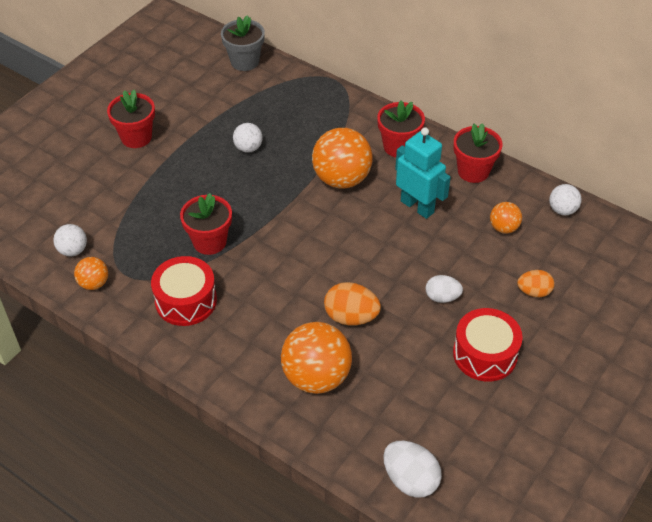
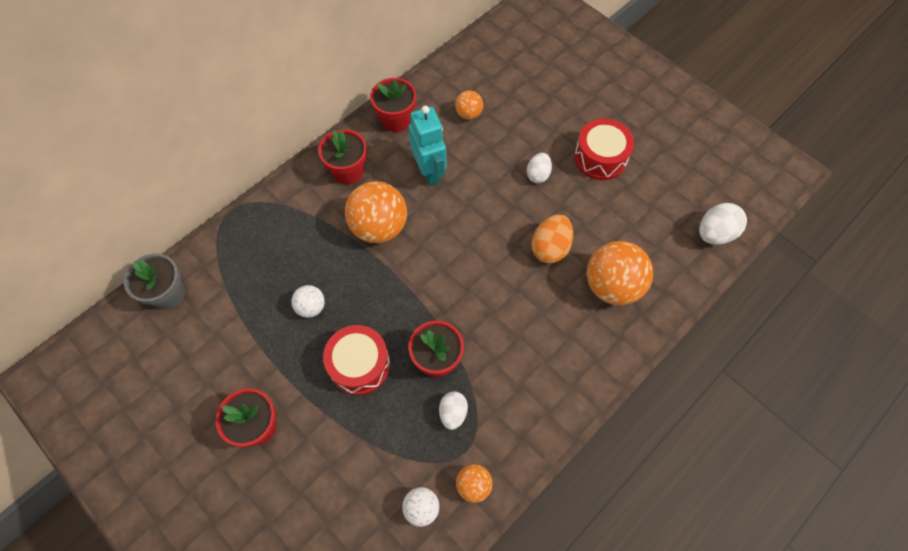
camera: 80 degrees left, 15 degrees up
red drum [151,256,217,326] -> red drum moved to [323,325,390,395]
turquoise robot [395,127,451,219] -> turquoise robot turned 105 degrees clockwise [408,106,447,186]
orange egg [517,270,555,297] -> none
white ball [549,184,582,215] -> none
none -> white egg [439,391,468,430]

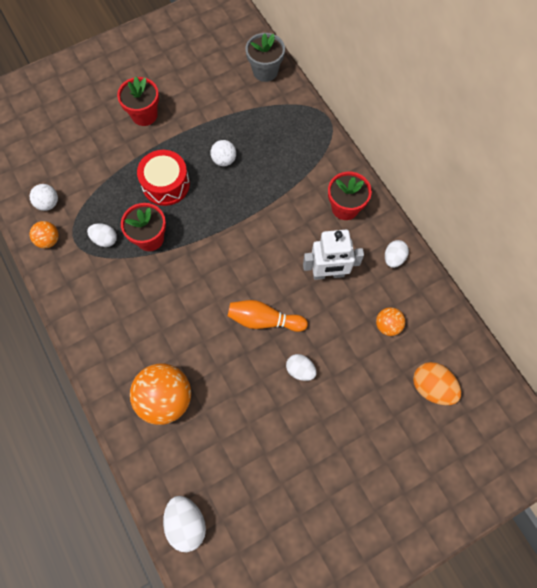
camera: 105 degrees right, 5 degrees up
orange ball [345,181,407,243] -> none
red flower pot [370,78,416,132] -> white egg [385,240,409,268]
turquoise robot [408,106,447,186] -> white robot [303,230,364,280]
orange egg [531,214,573,263] -> orange egg moved to [413,362,461,405]
red drum [574,119,634,180] -> none
none -> orange bowling pin [228,300,308,332]

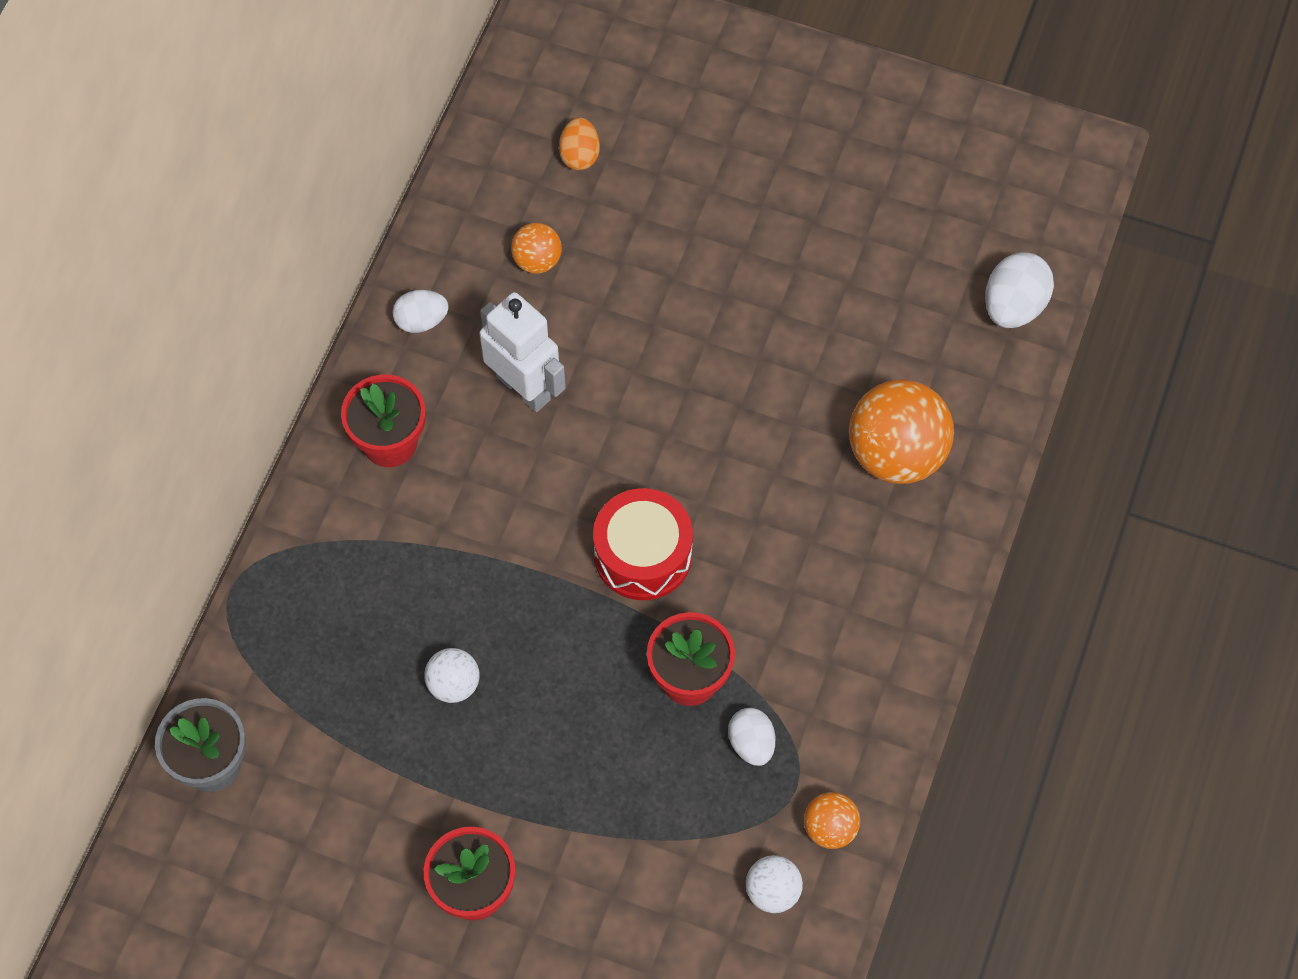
camera: 130 degrees left, 5 degrees down
red drum [137,150,190,206] -> red drum moved to [593,488,693,600]
orange bowling pin [228,300,308,332] -> none
white egg [286,354,317,381] -> none
orange egg [413,362,461,405] -> orange egg [559,118,600,170], size x0.66

